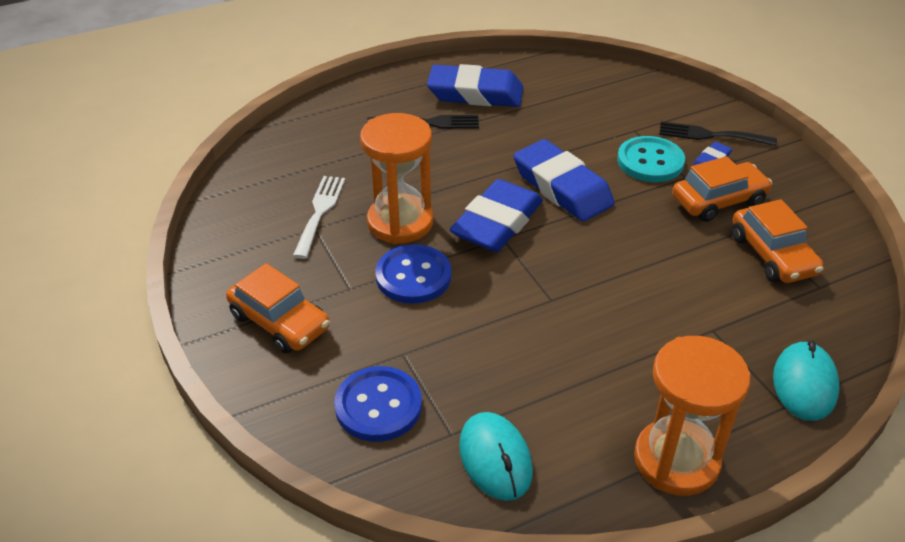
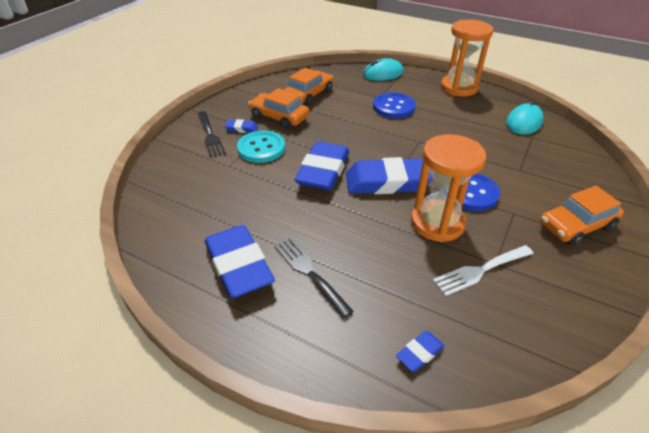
camera: 125 degrees left, 0 degrees up
orange car [226,263,330,354] -> orange car turned 120 degrees counterclockwise [540,186,624,246]
blue button [334,366,422,442] -> blue button moved to [373,92,416,118]
none -> blue eraser [396,331,444,372]

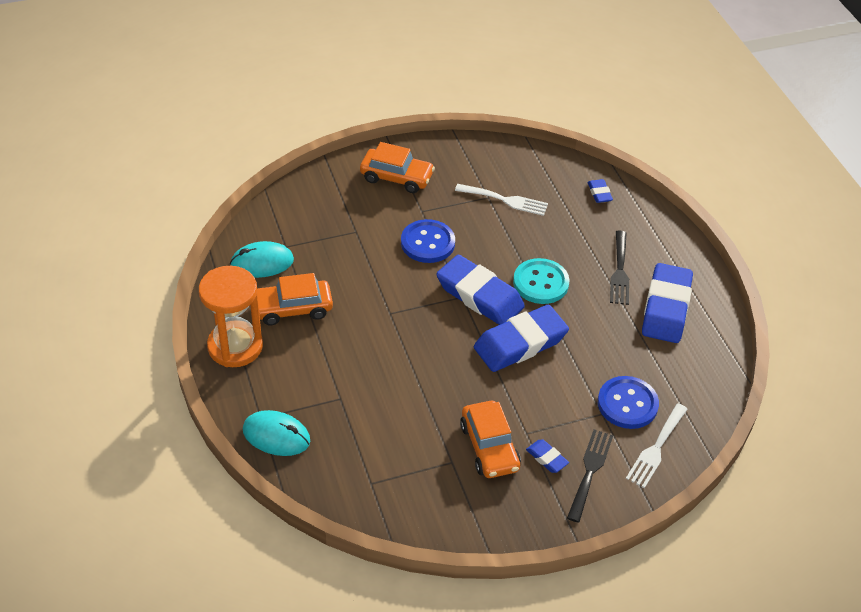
camera: 140 degrees left, 5 degrees up
turquoise button [237,131,285,163] -> turquoise button moved to [513,258,570,304]
orange car [284,68,333,106] -> orange car moved to [257,273,333,325]
blue button [373,92,416,118] -> blue button moved to [598,376,659,429]
blue eraser [396,331,444,372] -> blue eraser turned 75 degrees clockwise [588,179,613,203]
orange hourglass [411,134,486,242] -> none
none -> white fork [626,403,688,488]

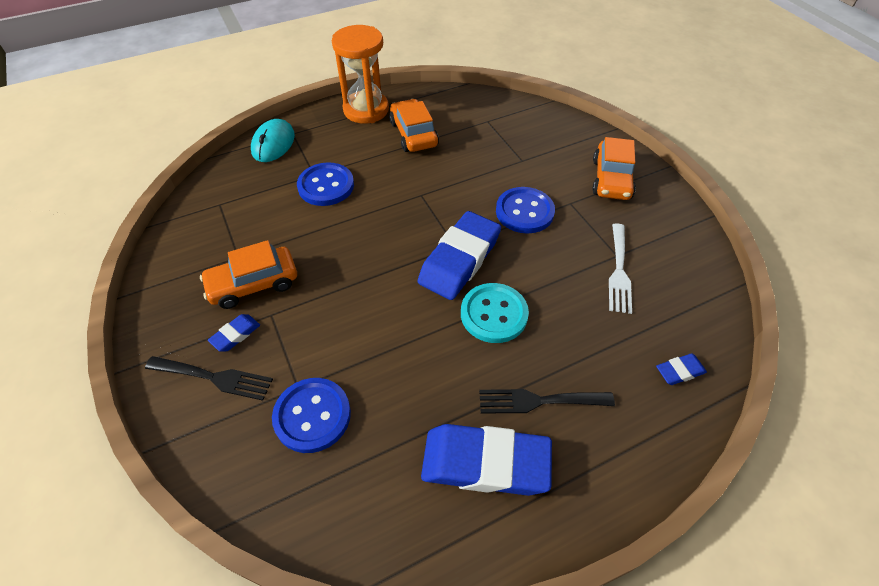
camera: 85 degrees right, 5 degrees up
turquoise mouse [230,241,294,278] -> none
blue eraser [474,305,569,372] -> none
white fork [626,403,688,488] -> none
none -> blue button [297,162,354,206]

